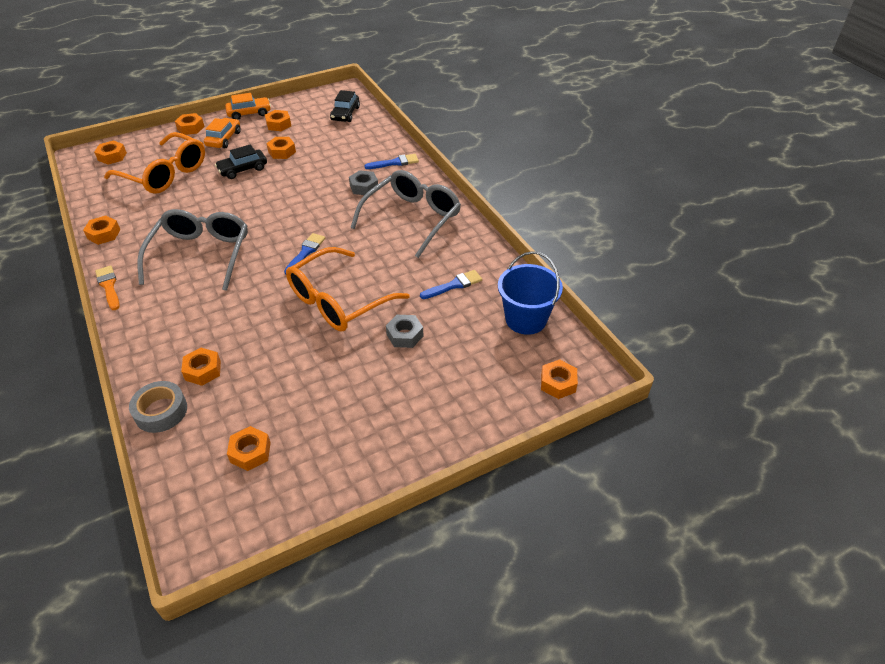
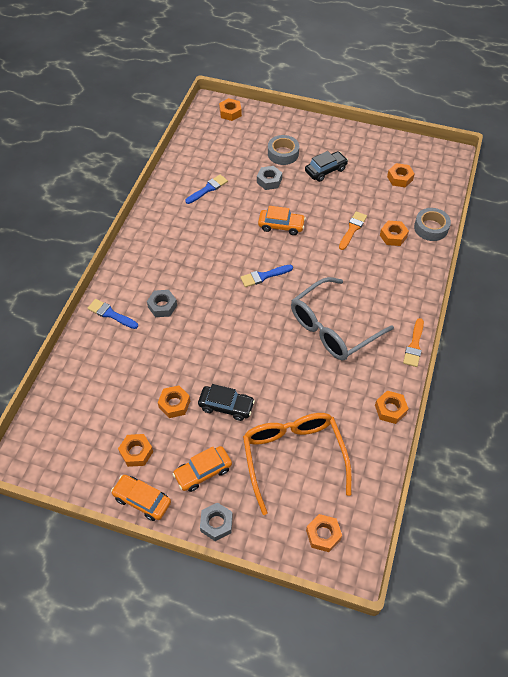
camera: 135 degrees left, 10 degrees up
orange nut [175,113,205,135] -> grey nut [200,502,233,541]
orange glasses [286,247,409,332] -> orange car [258,206,306,235]
black car [330,90,360,122] -> black car moved to [305,151,348,182]
grey glasses [350,170,461,258] -> none
blue brush [420,270,482,299] -> blue brush turned 120 degrees clockwise [185,174,228,204]
blue bucket [498,251,563,335] -> none
none -> grey tape [268,135,299,165]
none -> orange brush [339,211,367,250]

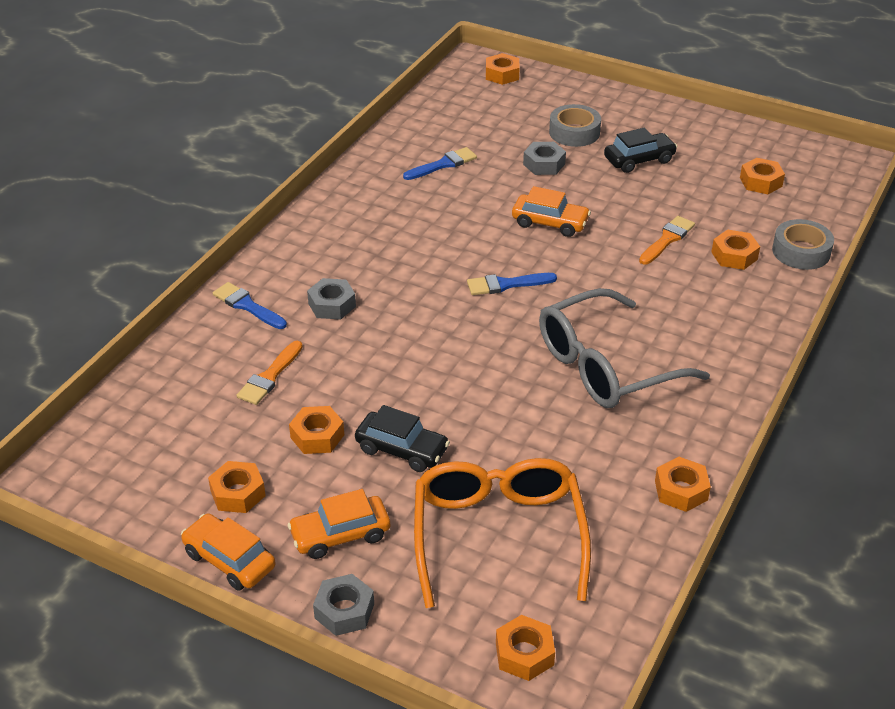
camera: 10 degrees right, 15 degrees down
orange brush [403,318,424,367] -> orange brush moved to [236,341,303,405]

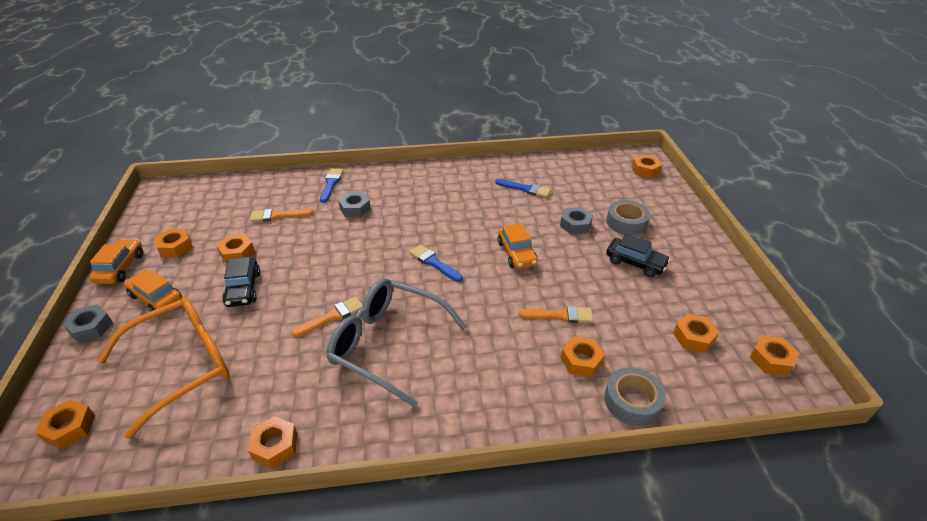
camera: 55 degrees right, 0 degrees up
none -> orange brush [291,296,363,337]
none -> orange nut [750,335,799,376]

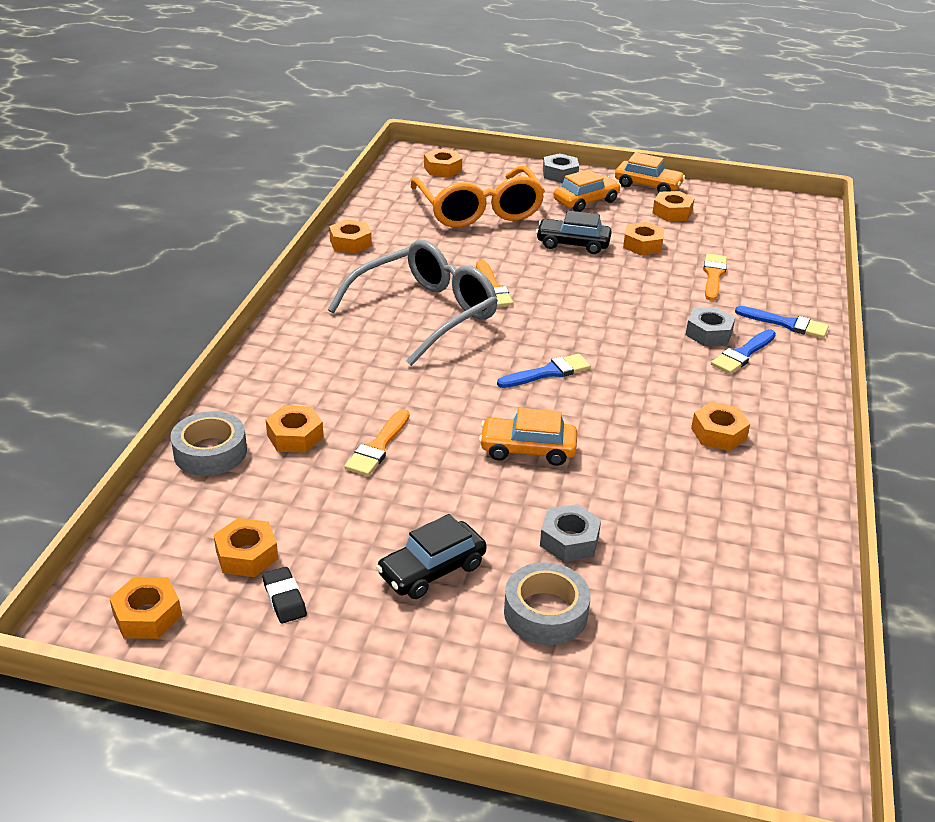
camera: 110 degrees right, 5 degrees down
blue brush [495,179,551,198] -> blue brush moved to [711,329,776,374]
orange nut [631,154,662,178] -> orange nut moved to [691,402,750,451]
none -> black eraser [262,567,307,623]

